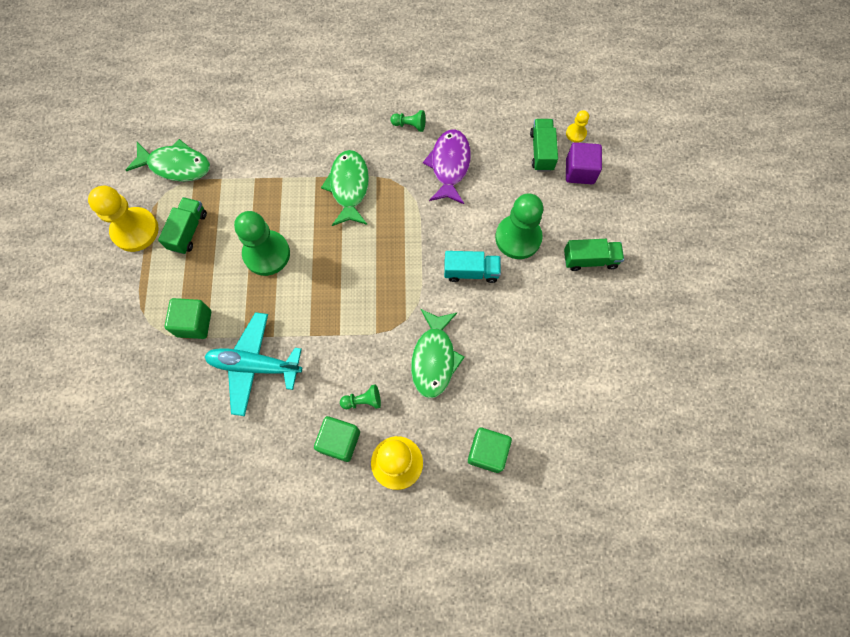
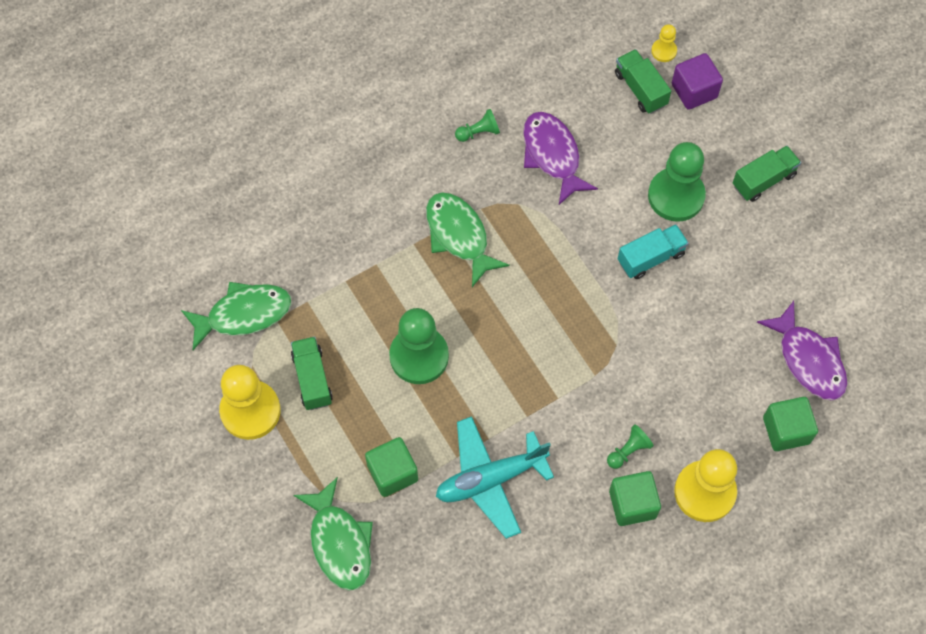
camera: 30 degrees left, 5 degrees down
green fish [411,308,465,398] -> green fish moved to [293,477,373,591]
none -> purple fish [757,301,847,401]

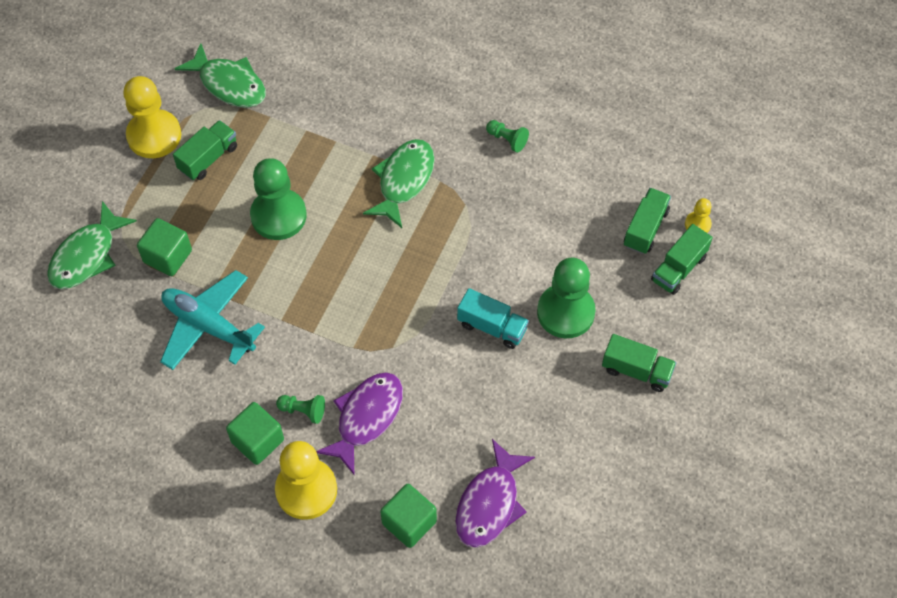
camera: 55 degrees right, 5 degrees down
purple fish [523,112,598,205] -> purple fish moved to [316,372,403,474]
purple cube [672,53,723,110] -> green truck [651,224,713,295]

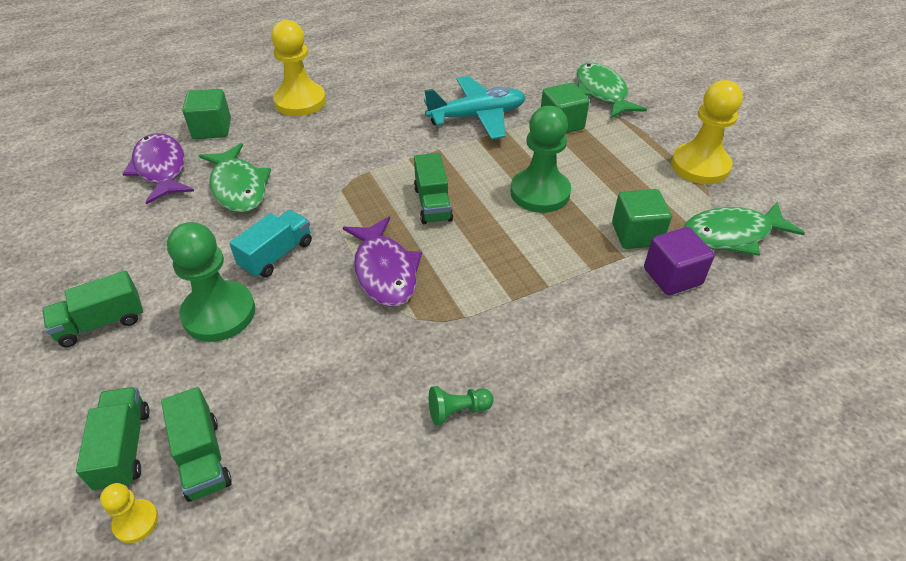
camera: 130 degrees right, 15 degrees down
green truck [173,120,237,180] -> green truck moved to [414,153,453,224]
green cube [226,402,284,465] -> green cube moved to [612,189,672,249]
green pawn [276,395,325,424] -> none
purple fish [316,372,403,474] -> purple fish moved to [343,217,422,307]
green fish [363,139,435,228] -> green fish moved to [199,143,271,213]
turquoise truck [457,288,529,349] -> turquoise truck turned 150 degrees clockwise [229,210,312,278]
none -> purple cube [644,227,715,295]

